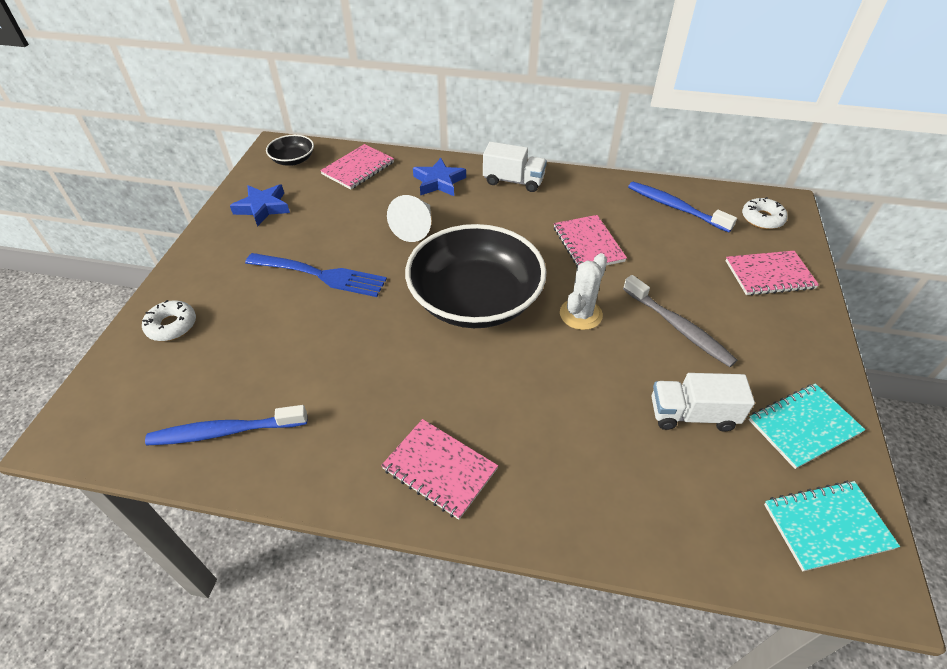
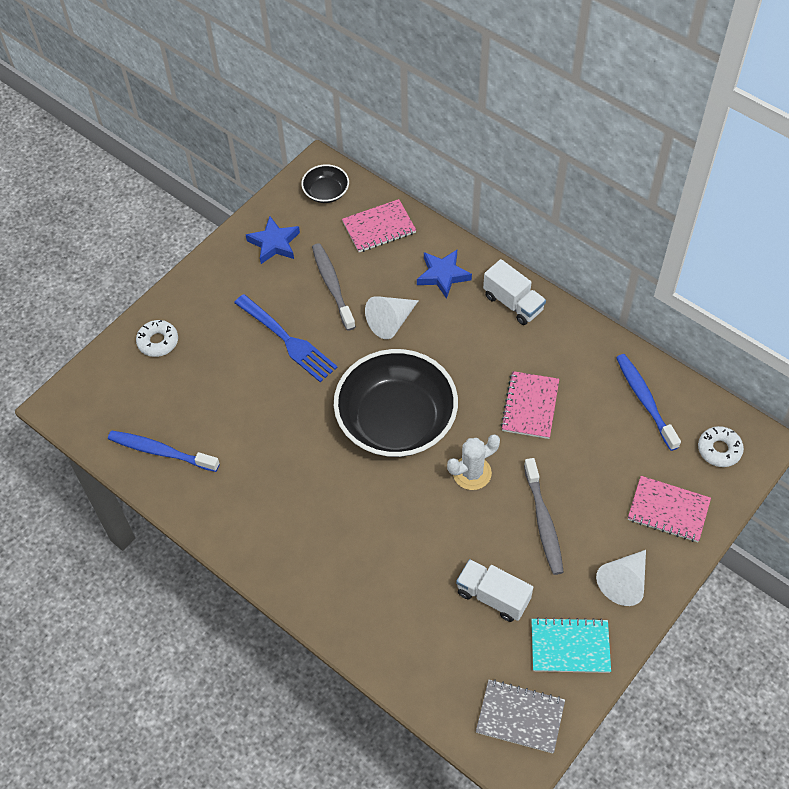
camera: 30 degrees right, 10 degrees up
pink notebook [381,419,498,520] -> none
turquoise notebook [764,481,900,571] -> grey notebook [476,680,565,753]
none -> grey toothbrush [312,243,356,331]
none -> white cone [596,550,646,606]

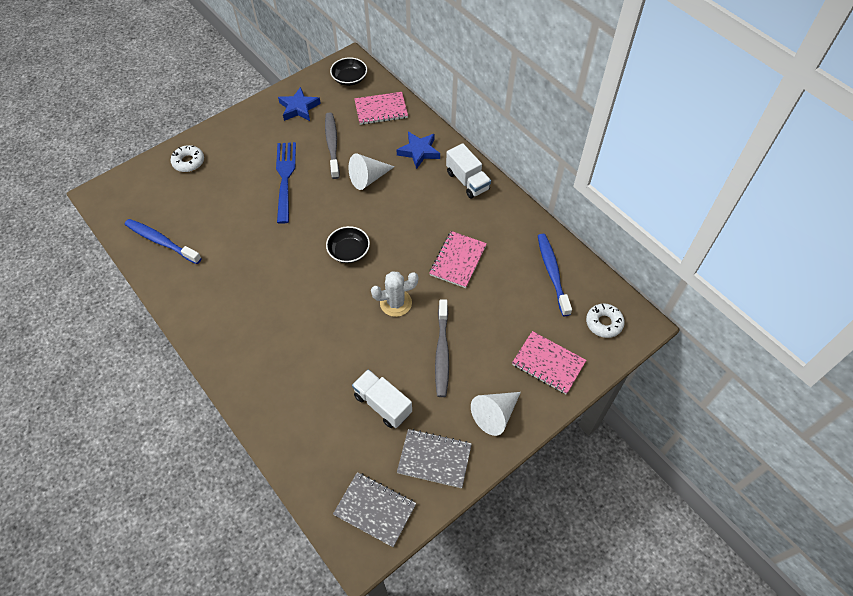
camera: 10 degrees right, 0 degrees up
blue fork [234,294,338,382] -> blue fork turned 150 degrees counterclockwise [276,142,296,224]
black bowl [334,349,458,457] -> black bowl [326,226,370,263], size x0.44
turquoise notebook [531,617,611,673] -> grey notebook [397,429,472,488]

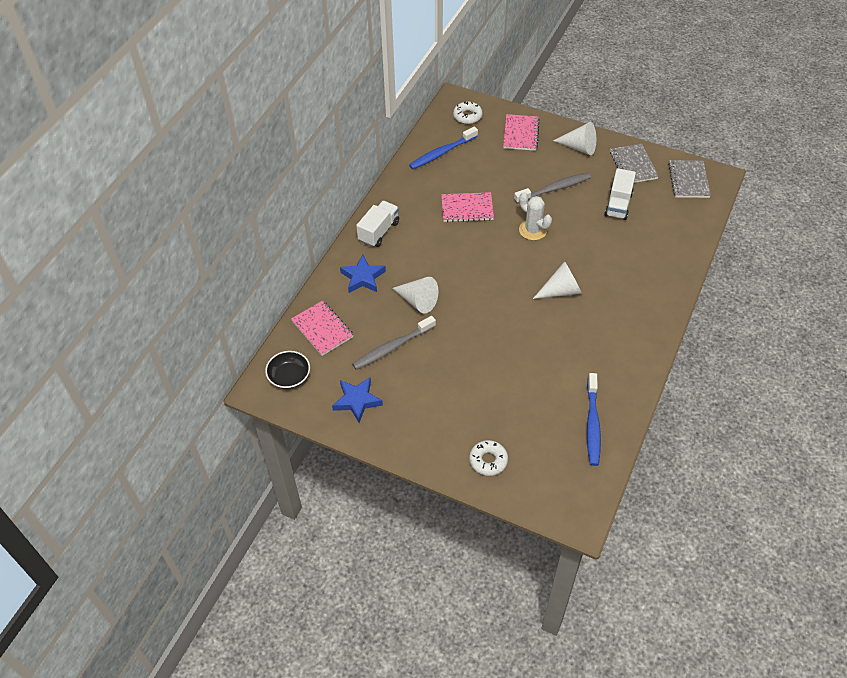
camera: 115 degrees left, 5 degrees down
blue fork [276,142,296,224] -> none
black bowl [326,226,370,263] -> none
none -> white cone [533,261,582,299]

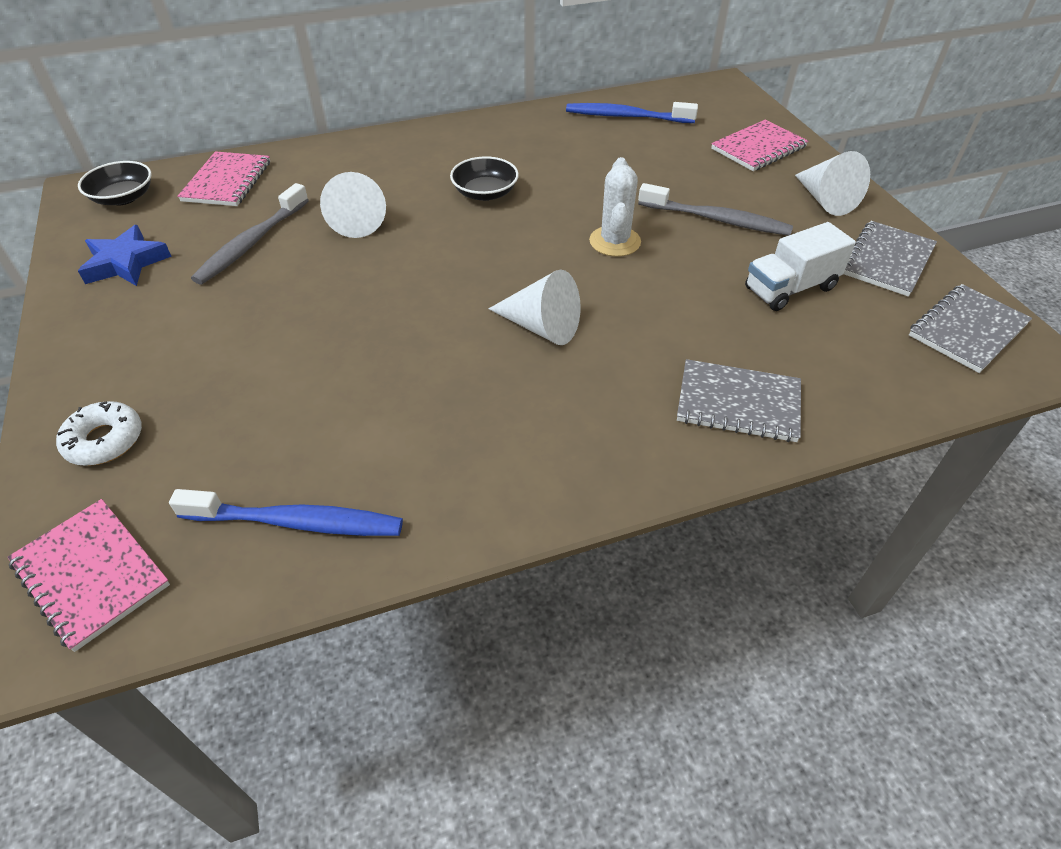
camera: 45 degrees right, 5 degrees down
blue star [340,255,386,293] -> none
grey toothbrush [352,316,436,370] -> grey toothbrush turned 75 degrees counterclockwise [191,183,309,285]
white truck [356,201,399,247] -> none
pink notebook [441,192,494,222] -> pink notebook moved to [8,499,170,652]
white donut [453,101,483,124] -> none
blue toothbrush [587,373,601,466] -> blue toothbrush turned 135 degrees counterclockwise [169,489,403,536]
none -> black bowl [450,156,519,201]
none -> grey notebook [677,359,801,442]

